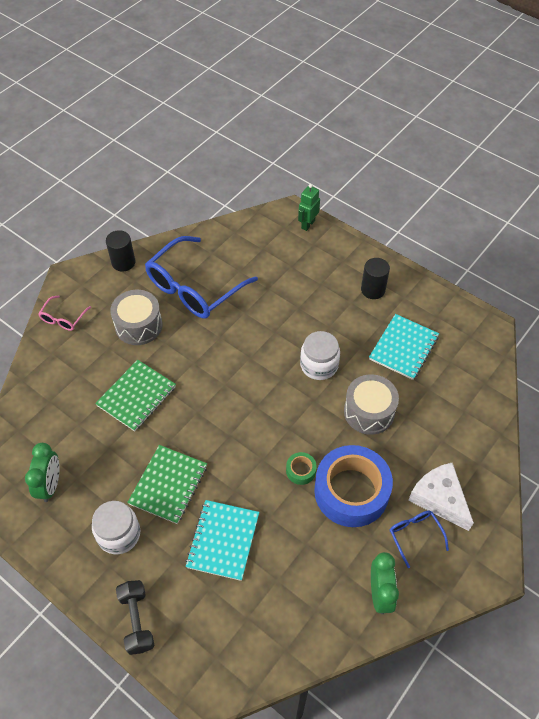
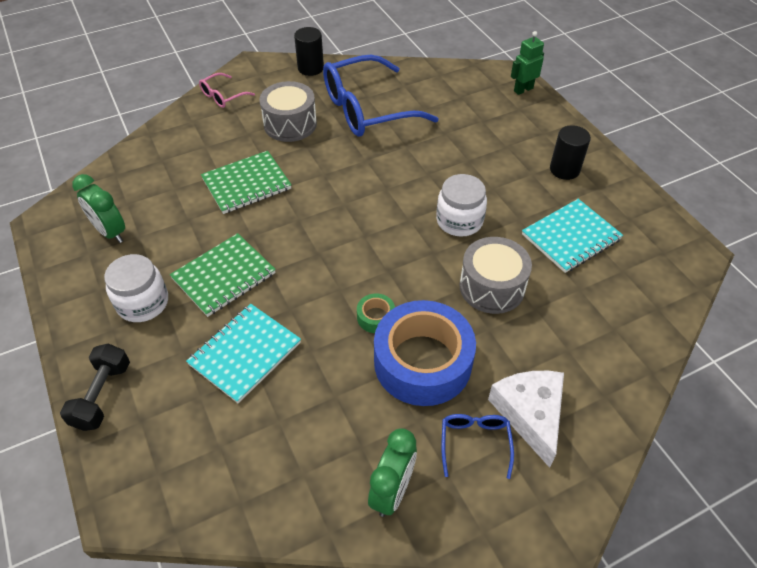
camera: 25 degrees right, 5 degrees down
green clock [25,443,60,502] -> green clock turned 105 degrees clockwise [72,174,125,243]

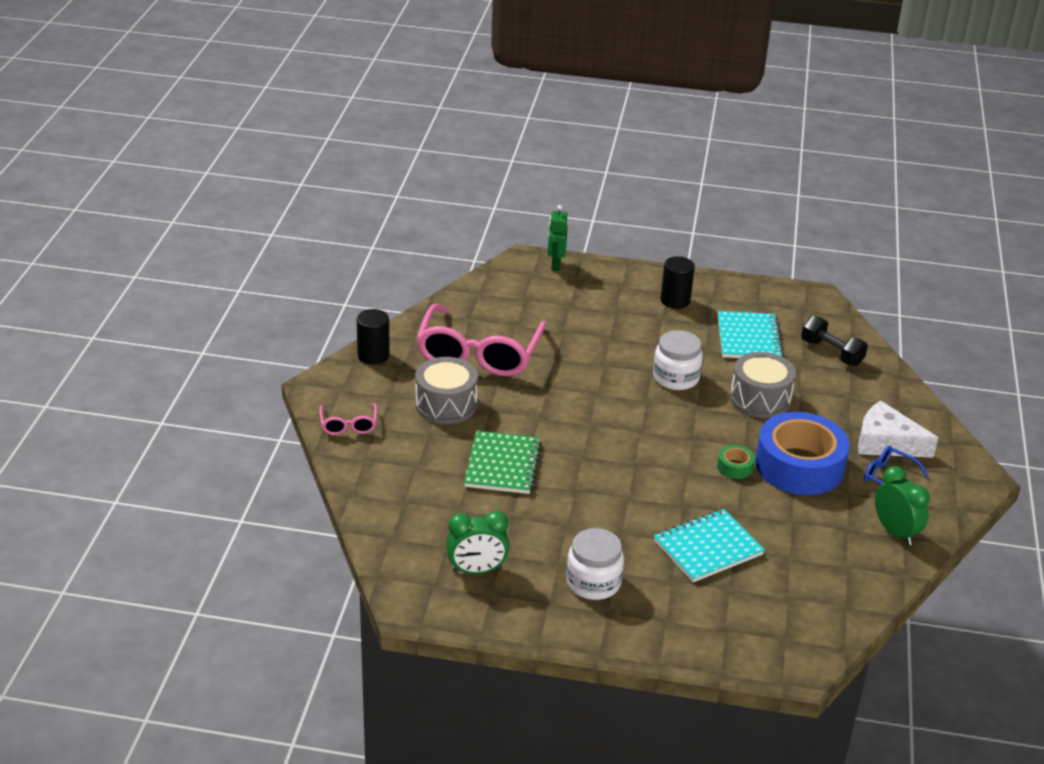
camera: 55 degrees left, 15 degrees down
black dumbbell [60,344,130,431] -> black dumbbell moved to [801,316,868,366]
green notebook [170,233,276,317] -> none
turquoise notebook [186,304,301,403] -> turquoise notebook turned 75 degrees clockwise [654,509,765,582]
blue glasses [323,55,439,137] -> pink glasses [416,304,547,376]

